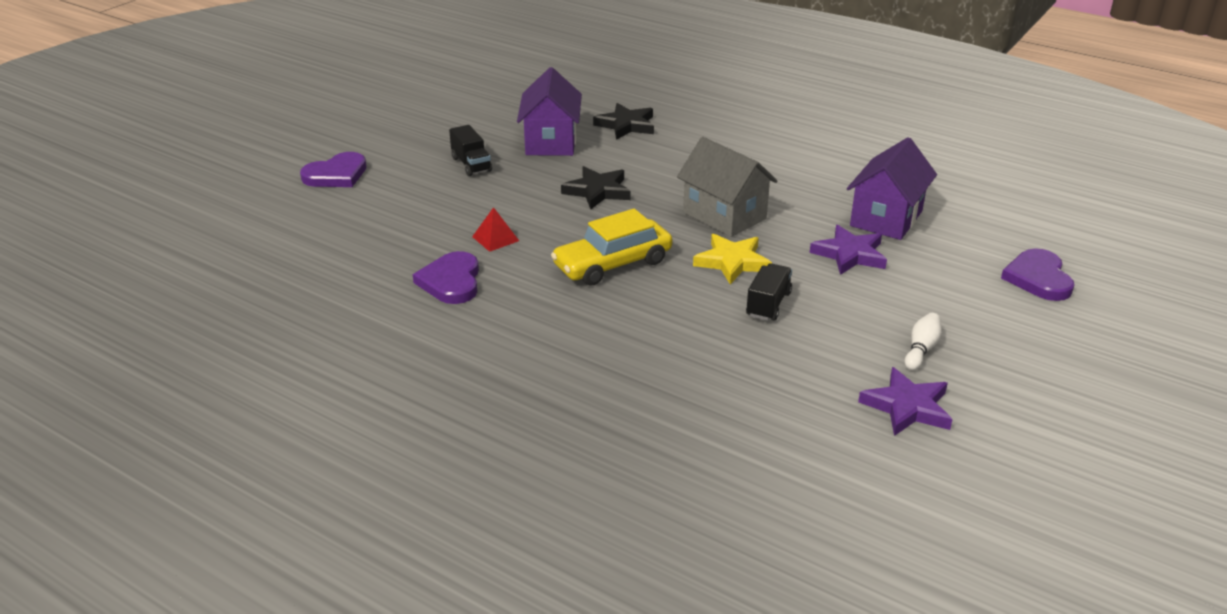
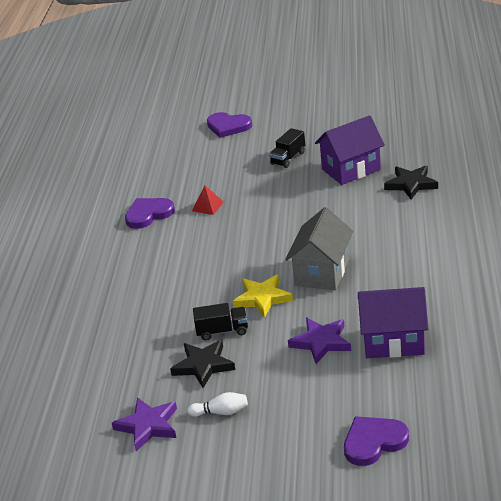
camera: 65 degrees right, 0 degrees up
yellow car [551,209,672,286] -> none
black star [561,166,630,209] -> black star moved to [170,340,235,388]

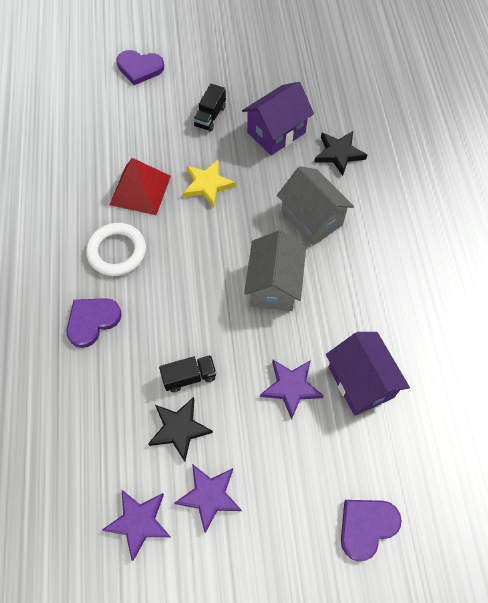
camera: 15 degrees left, 30 degrees up
purple heart [125,198,175,229] -> purple heart moved to [67,298,122,348]
white bowling pin [187,392,248,417] -> purple star [174,464,242,533]
red pyramid [192,185,224,215] -> red pyramid [110,158,171,215], size x1.98
yellow star [233,275,293,318] -> yellow star moved to [183,160,236,208]
purple house [358,287,428,358] -> purple house turned 75 degrees clockwise [326,332,410,416]
none -> white ring [86,223,146,276]
none -> grey house [277,166,354,246]

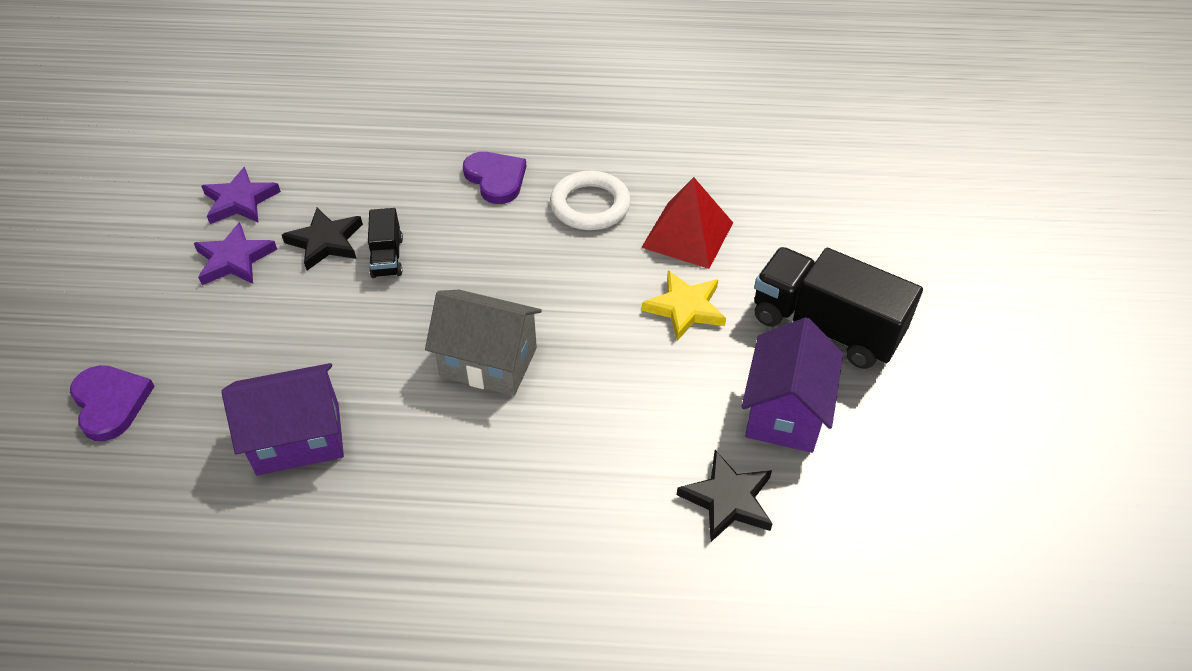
camera: 100 degrees right, 15 degrees down
purple heart [116,50,164,85] -> none
black truck [194,84,226,132] -> black truck [754,247,923,369], size x2.01
purple house [242,82,314,155] -> purple house turned 45 degrees clockwise [741,317,843,453]
purple star [260,360,324,419] -> none
grey house [277,166,354,246] -> none

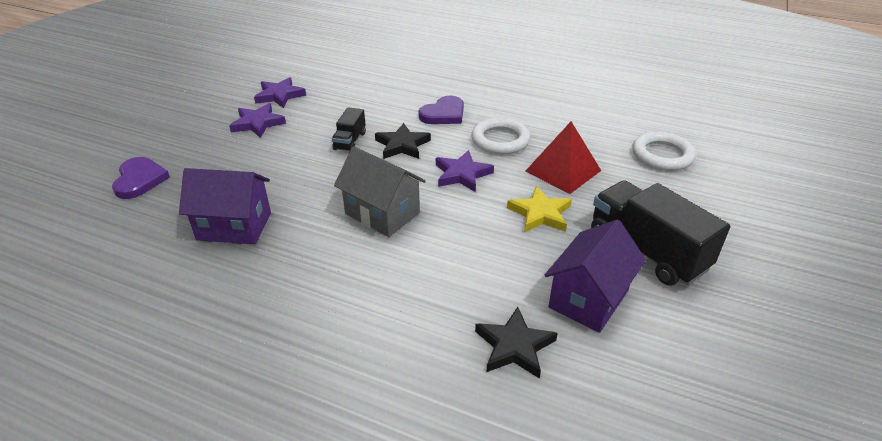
camera: 20 degrees right, 10 degrees down
black star [282,208,363,270] -> black star moved to [375,123,431,159]
purple heart [463,152,526,204] -> purple heart turned 60 degrees clockwise [419,96,464,124]
none -> purple star [436,150,494,192]
none -> white ring [632,132,696,171]

